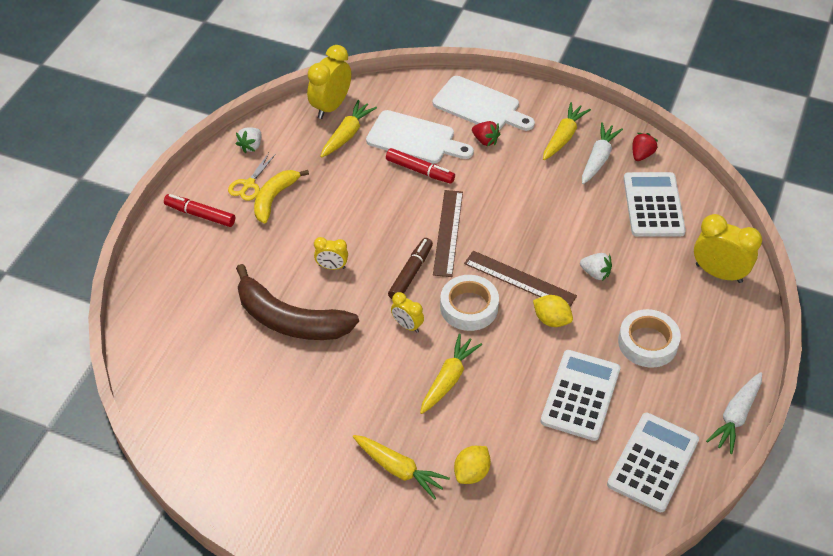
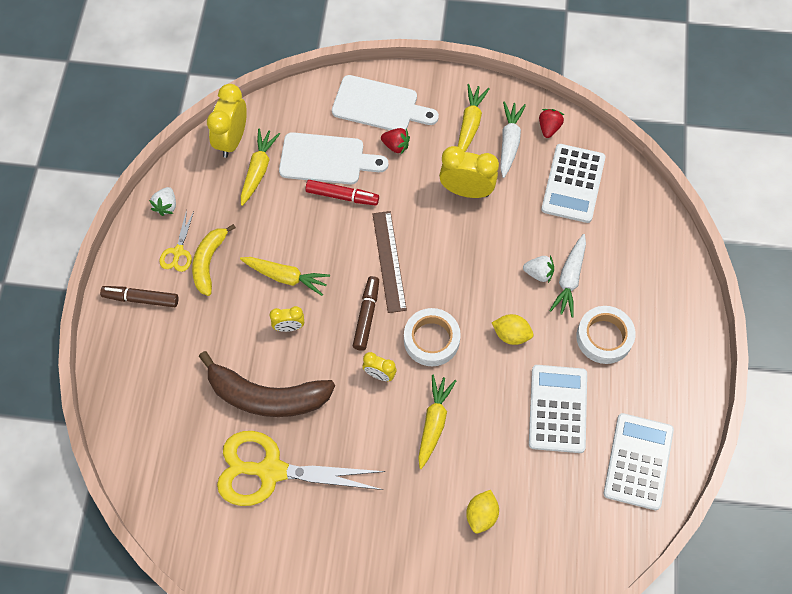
camera: 15 degrees left, 15 degrees up
red marker [164,194,235,227] -> brown marker [100,286,179,307]
yellow carrot [353,435,450,500] -> yellow carrot moved to [240,257,330,296]
brown ruler [464,251,577,307] -> none
white calculator [624,172,686,237] -> white calculator turned 150 degrees counterclockwise [541,144,606,223]
yellow clock [694,214,762,283] -> yellow clock moved to [439,146,499,198]
white carrot [706,372,762,454] -> white carrot moved to [549,234,586,318]
none -> yellow scissors [217,431,385,506]

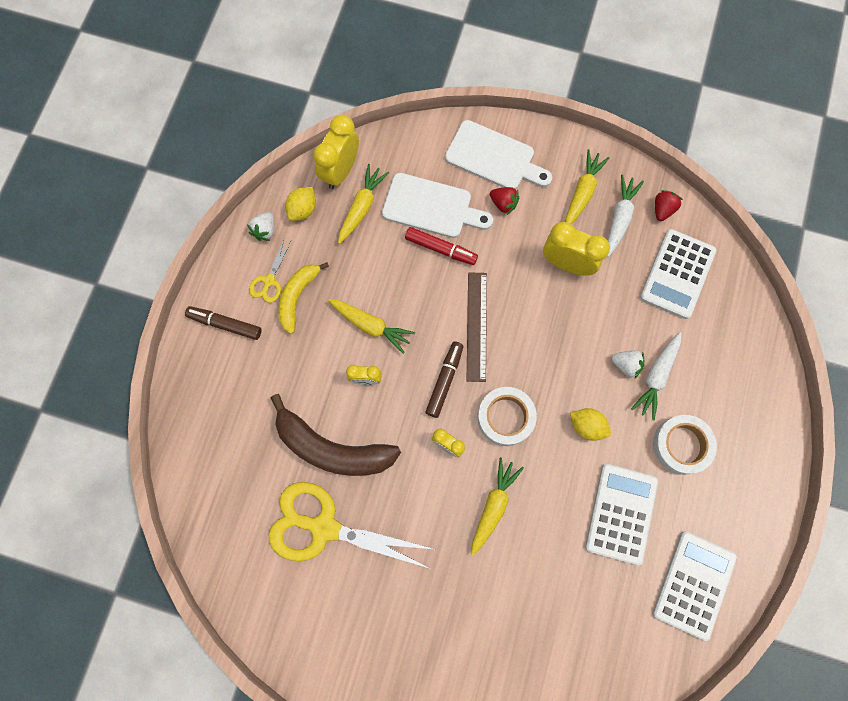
camera: 10 degrees right, 10 degrees up
yellow lemon [466,490,499,533] -> yellow lemon moved to [285,187,316,221]

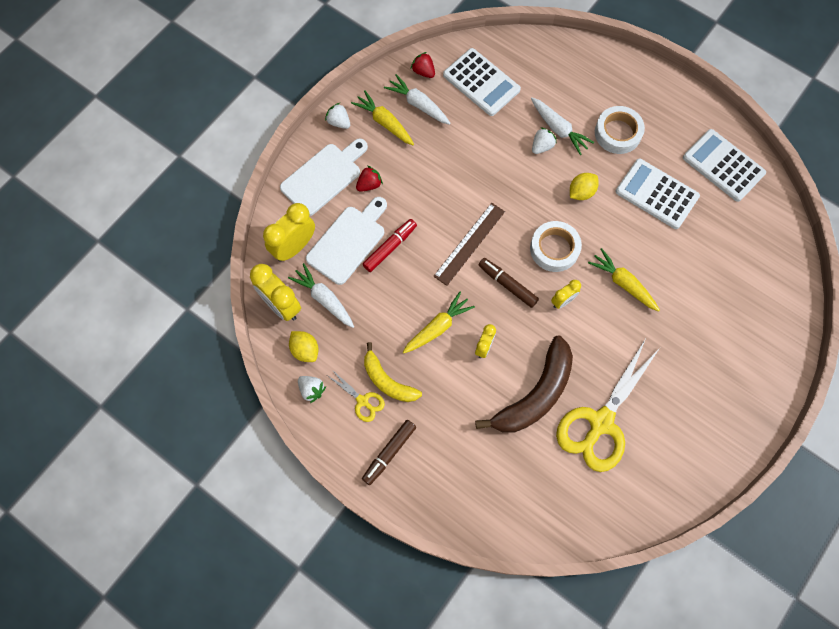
camera: 70 degrees left, 5 degrees down
yellow carrot [338,164,389,244] -> white carrot [288,263,354,328]
brown ruler [467,272,487,382] -> brown ruler turned 75 degrees counterclockwise [433,203,505,286]
yellow clock [543,222,610,276] -> yellow clock moved to [263,203,315,262]
none -> white strawberry [325,103,350,129]

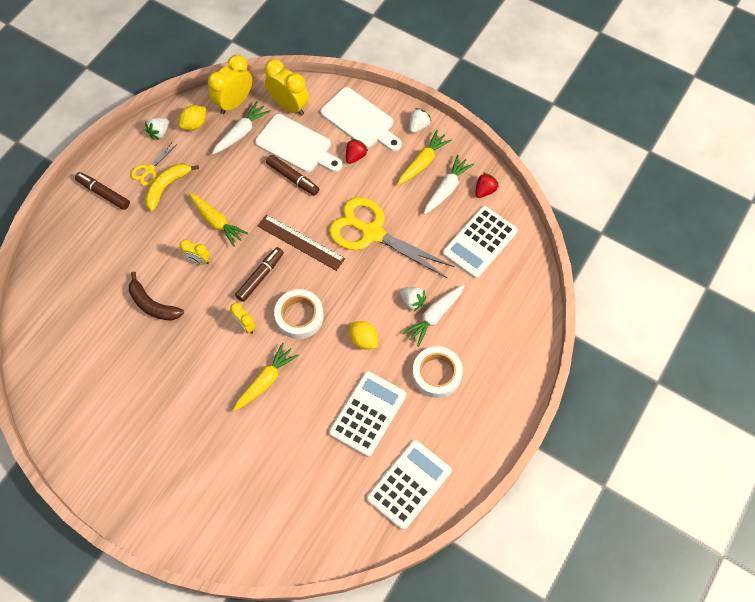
camera: 85 degrees right, 5 degrees down
red strawberry [356,166,383,192] -> red strawberry turned 105 degrees counterclockwise [346,138,368,164]
red marker [363,219,417,272] -> brown marker [266,155,319,195]
brown banana [475,335,573,432] -> brown banana [129,272,184,321], size x0.61
yellow scissors [556,340,660,472] -> yellow scissors moved to [329,197,455,278]

